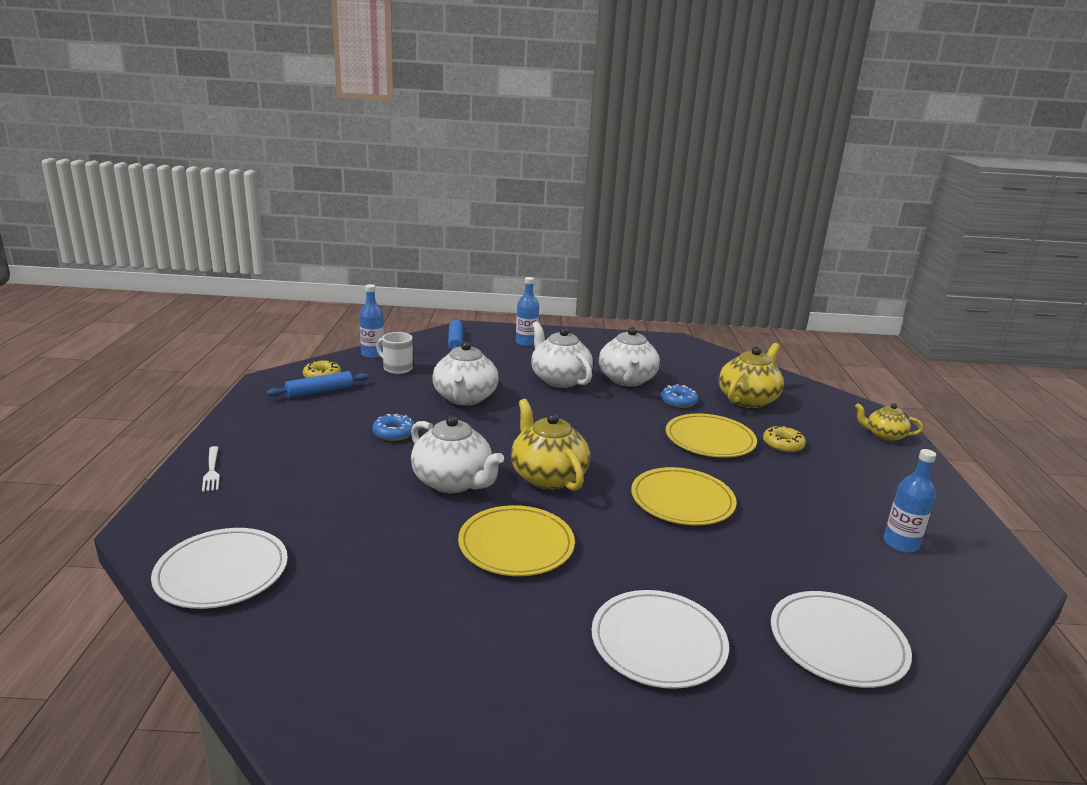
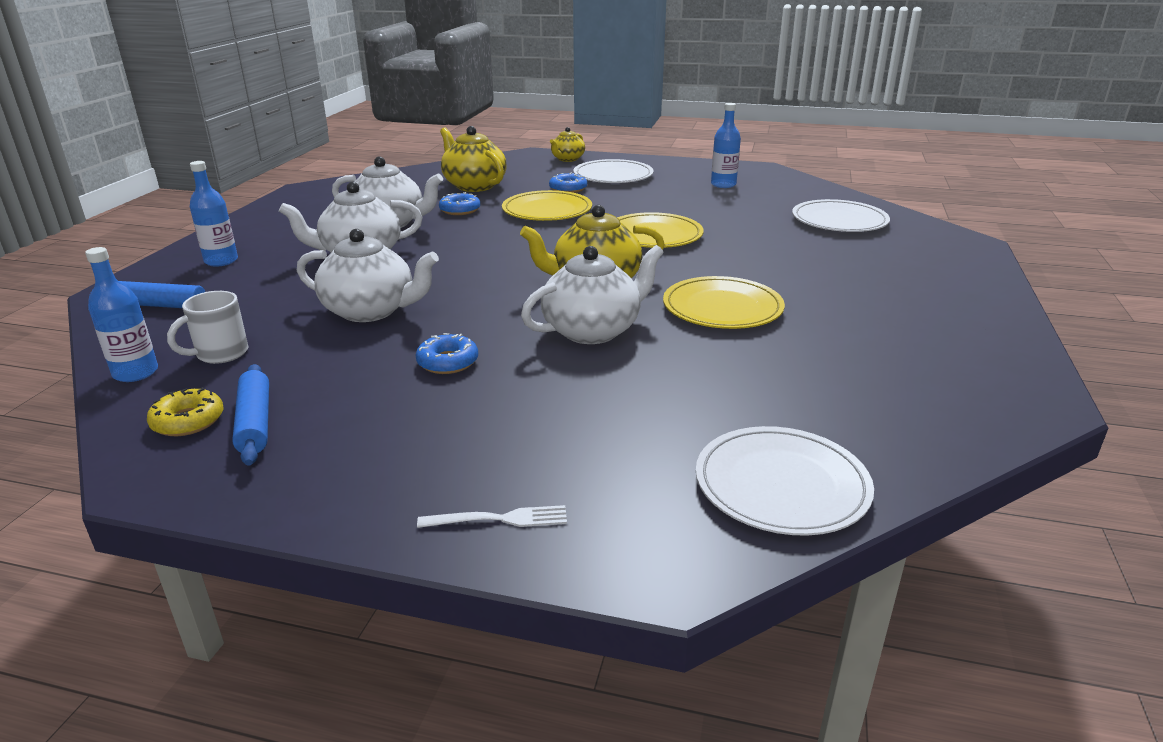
camera: 75 degrees left, 5 degrees up
white plate [592,590,729,689] -> white plate moved to [573,159,654,183]
yellow donut [763,425,806,453] -> blue donut [549,173,587,193]

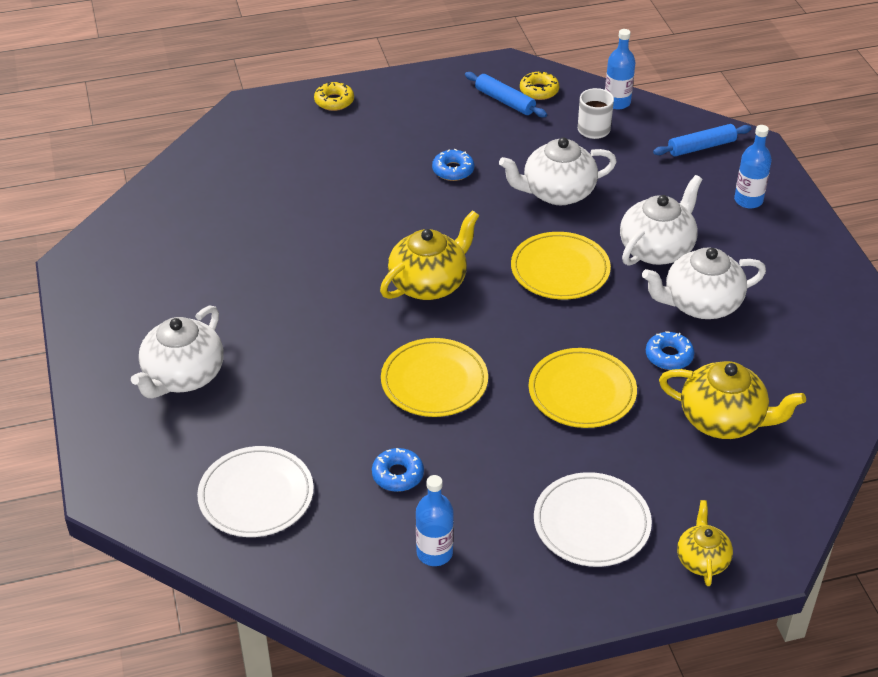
camera: 150 degrees right, 15 degrees up
white fork [417,505,567,528] -> yellow donut [314,81,354,111]
white teapot [521,245,664,344] -> white teapot moved to [131,305,224,398]
blue donut [549,173,587,193] -> blue donut moved to [372,448,424,492]
yellow plate [663,276,785,329] -> yellow plate moved to [511,232,611,299]
white plate [696,426,874,536] -> none

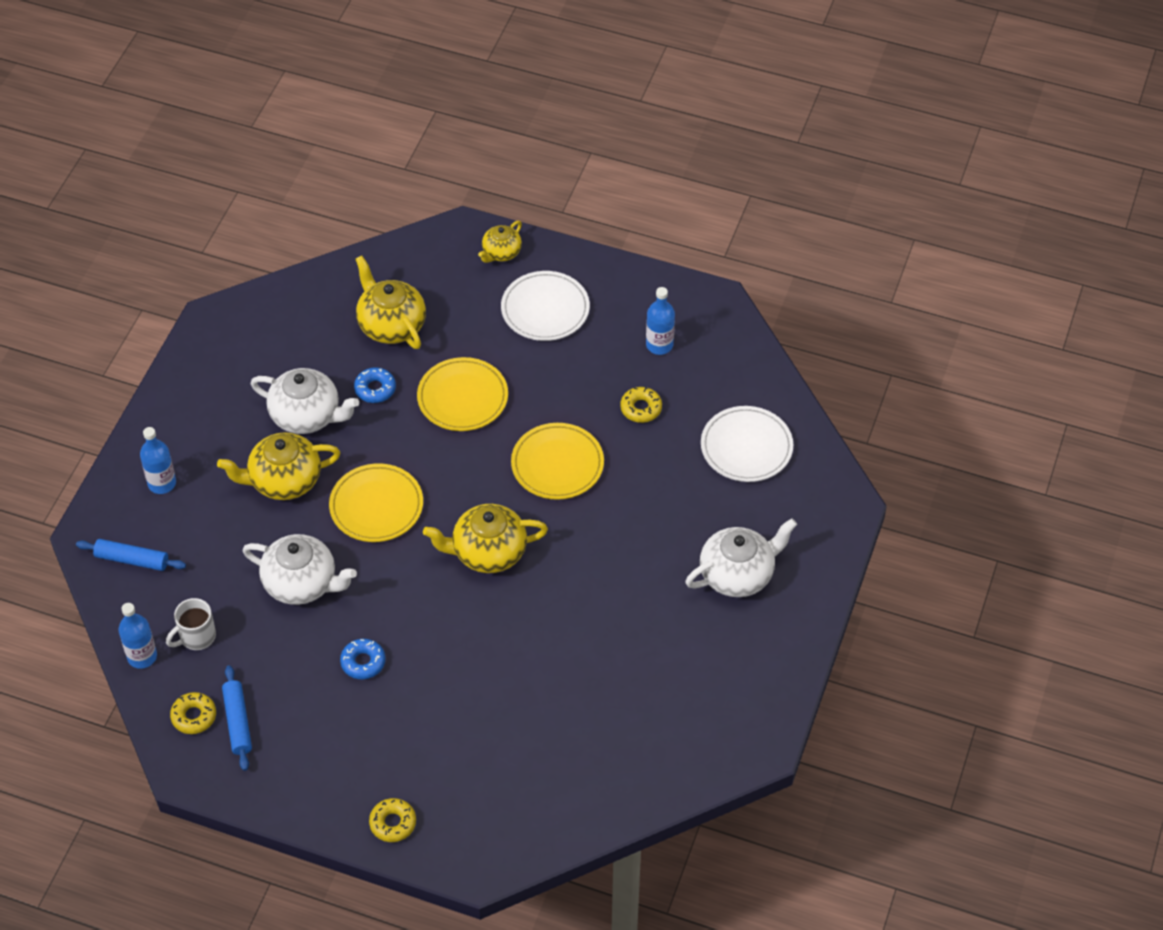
camera: 145 degrees left, 10 degrees up
blue donut [372,448,424,492] -> yellow donut [620,387,662,423]
white teapot [620,175,702,266] -> yellow teapot [217,432,340,500]

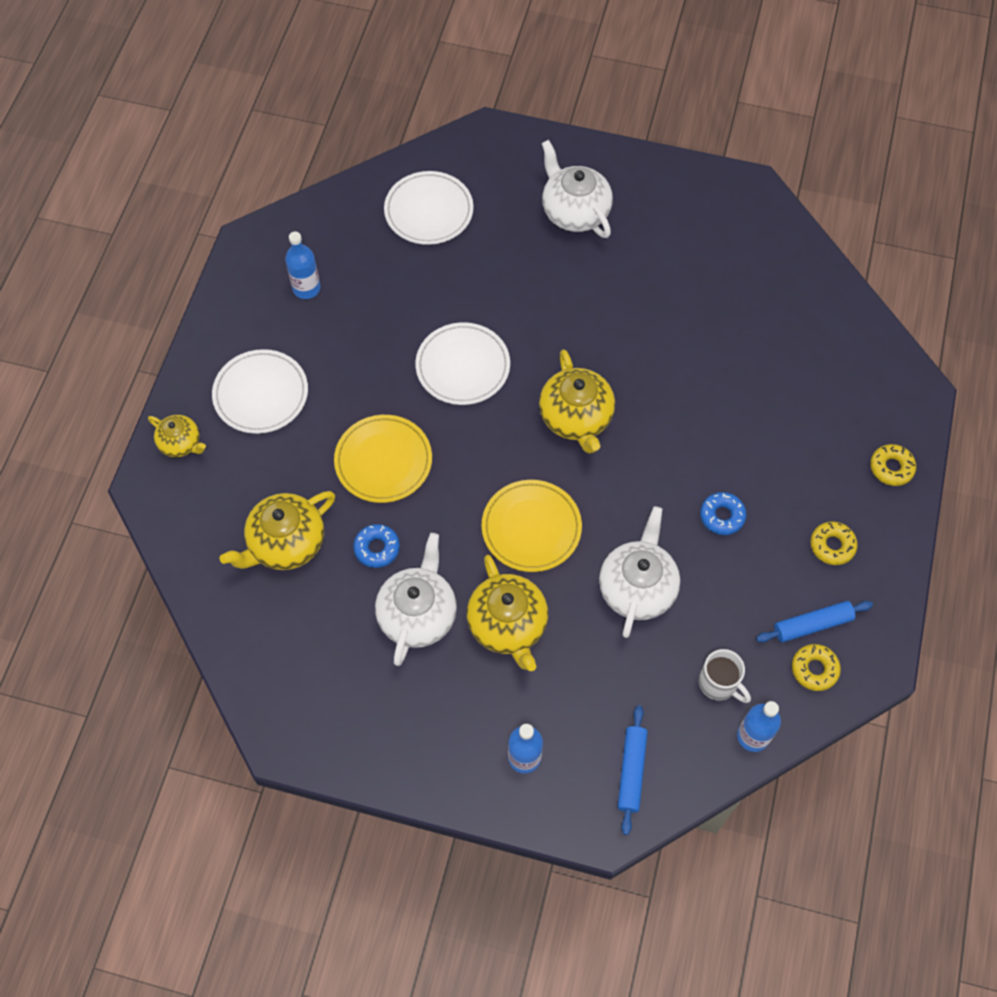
camera: 95 degrees left, 10 degrees up
yellow plate [511,423,604,500] -> white plate [416,322,510,405]
yellow donut [620,387,662,423] -> yellow donut moved to [811,522,858,565]

